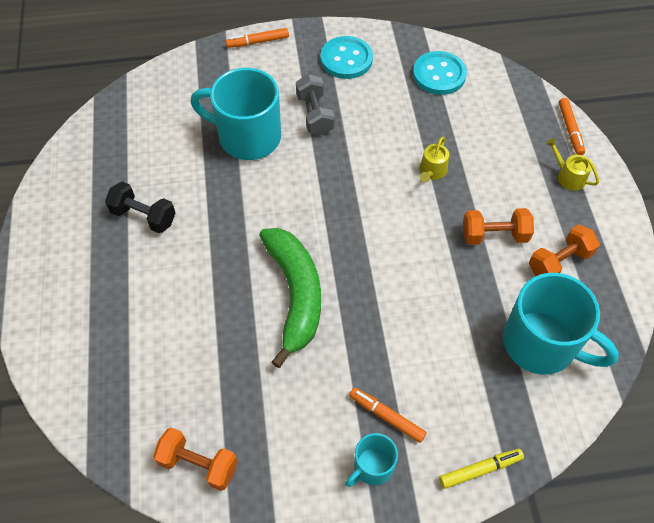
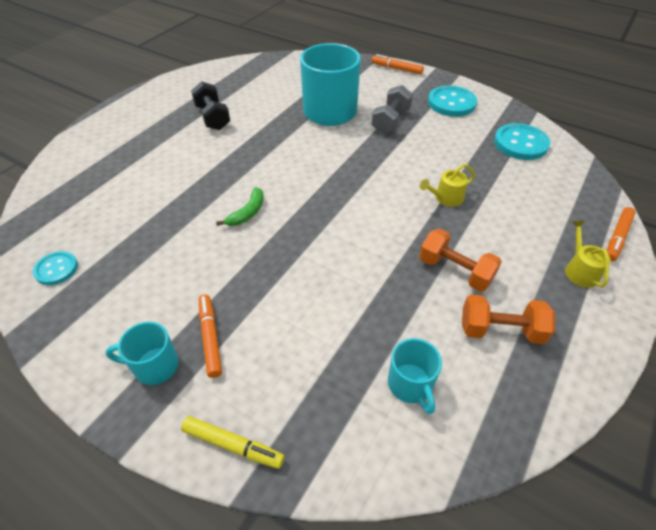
camera: 40 degrees right, 10 degrees down
orange dumbbell [153,428,238,491] -> turquoise button [33,251,78,285]
green banana [259,228,321,368] -> green banana [216,187,264,226], size x0.44
turquoise mug [503,273,619,375] -> turquoise mug [388,338,442,414], size x0.50

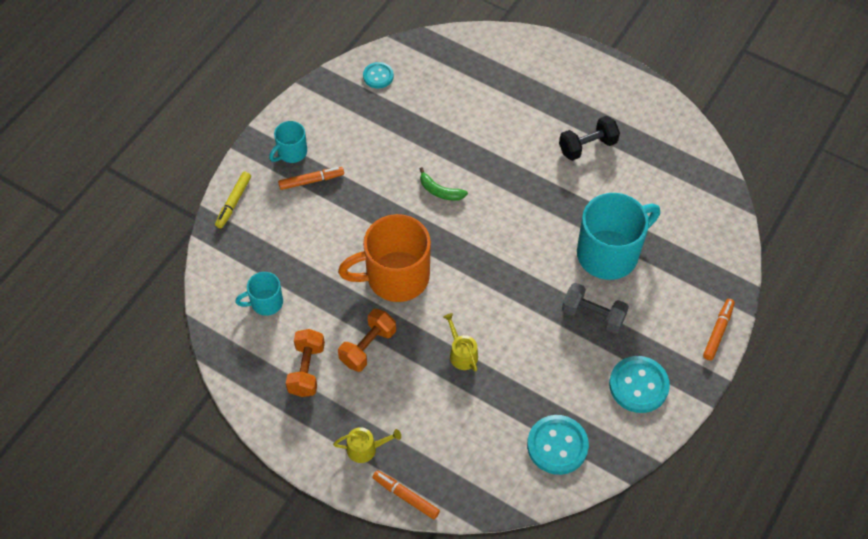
camera: 90 degrees right, 10 degrees up
turquoise mug [106,322,179,385] -> turquoise mug turned 135 degrees counterclockwise [269,121,307,163]
none -> orange mug [338,214,431,302]

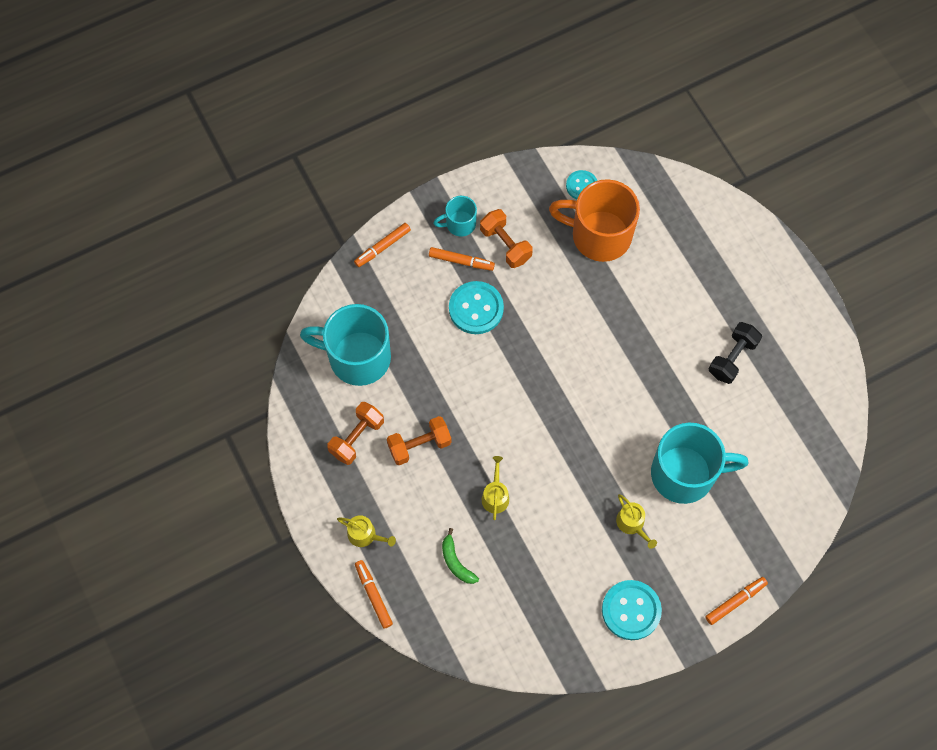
camera: 30 degrees right, 10 degrees up
yellow marker [215,172,251,229] -> orange marker [354,223,411,267]
turquoise mug [235,272,283,316] -> turquoise mug [300,304,391,386], size x1.98
orange mug [338,214,431,302] -> orange mug moved to [549,179,640,262]
green banana [420,167,468,201] -> green banana moved to [442,528,479,584]
turquoise button [527,415,589,475] -> turquoise button moved to [449,281,504,334]
black dumbbell [559,116,620,161] -> black dumbbell turned 60 degrees counterclockwise [709,322,762,384]
grey dumbbell [562,283,629,333] -> yellow watering can [616,494,657,549]
none -> orange dumbbell [480,209,533,268]

